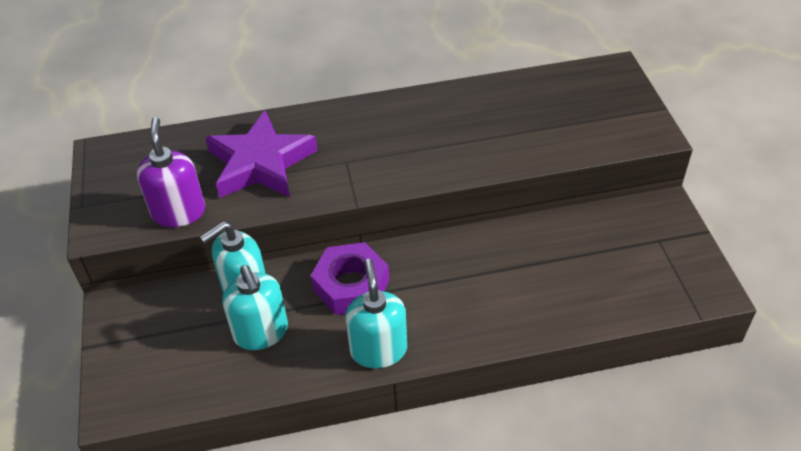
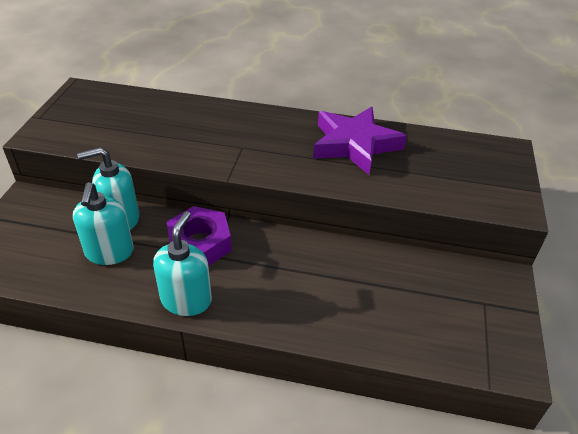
camera: 20 degrees right, 5 degrees down
purple soap dispenser [137,117,205,227] -> none
purple star [205,111,318,198] -> purple star moved to [313,107,407,175]

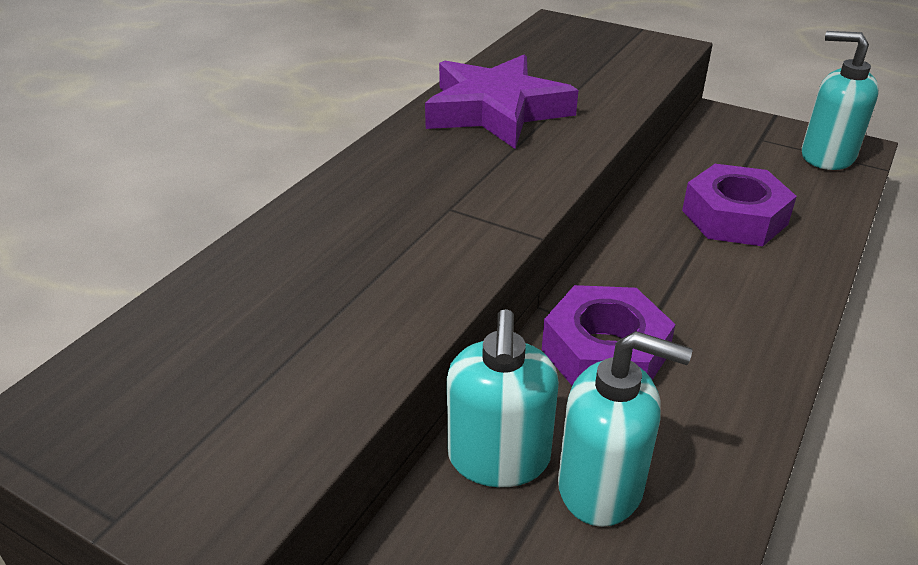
camera: 70 degrees left, 5 degrees down
turquoise soap dispenser [153,211,212,316] -> turquoise soap dispenser moved to [802,31,879,170]
none -> purple nut [682,164,797,246]

